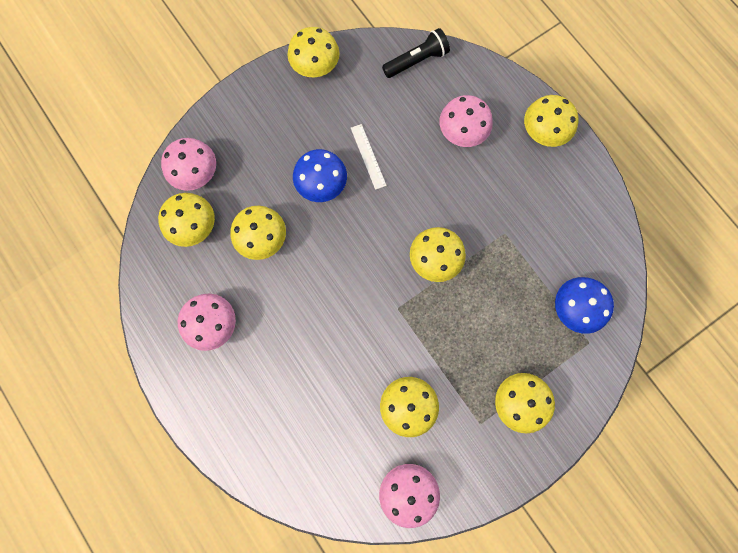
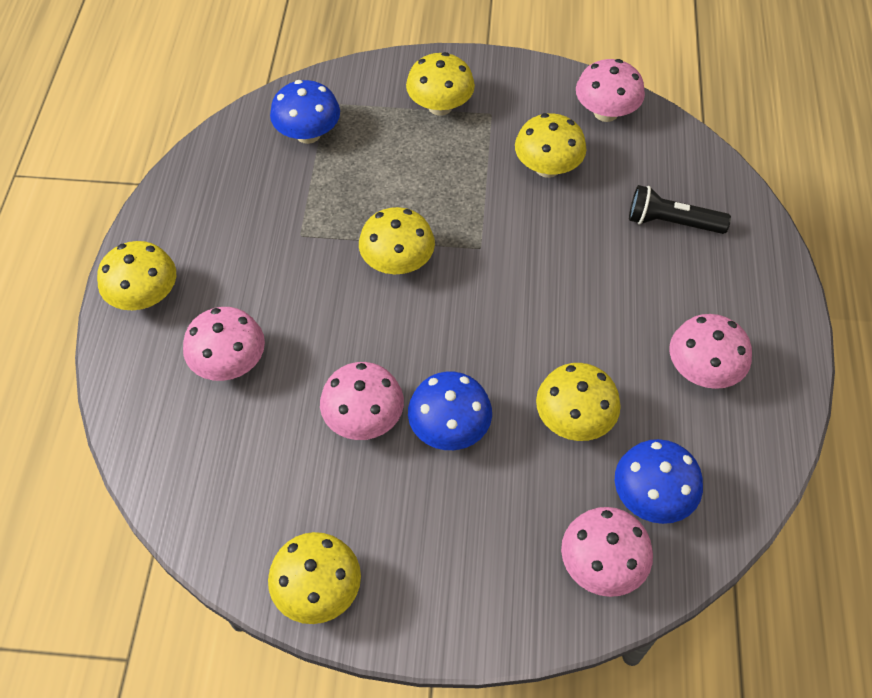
camera: 140 degrees left, 20 degrees down
yellow mushroom [158,193,215,247] -> blue mushroom [615,439,703,524]
white ruler [351,124,387,190] -> pink mushroom [320,362,404,440]
black flashlight [382,28,450,78] -> black flashlight moved to [629,185,731,234]

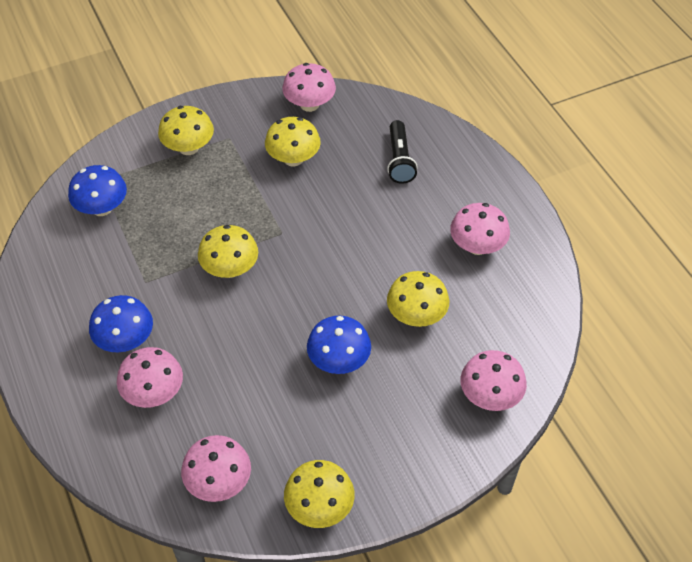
camera: 30 degrees left, 5 degrees down
yellow mushroom [97,241,176,310] -> none
pink mushroom [320,362,404,440] -> pink mushroom moved to [181,435,251,502]
blue mushroom [615,439,703,524] -> blue mushroom moved to [89,295,153,352]
black flashlight [629,185,731,234] -> black flashlight turned 75 degrees counterclockwise [387,120,418,184]

